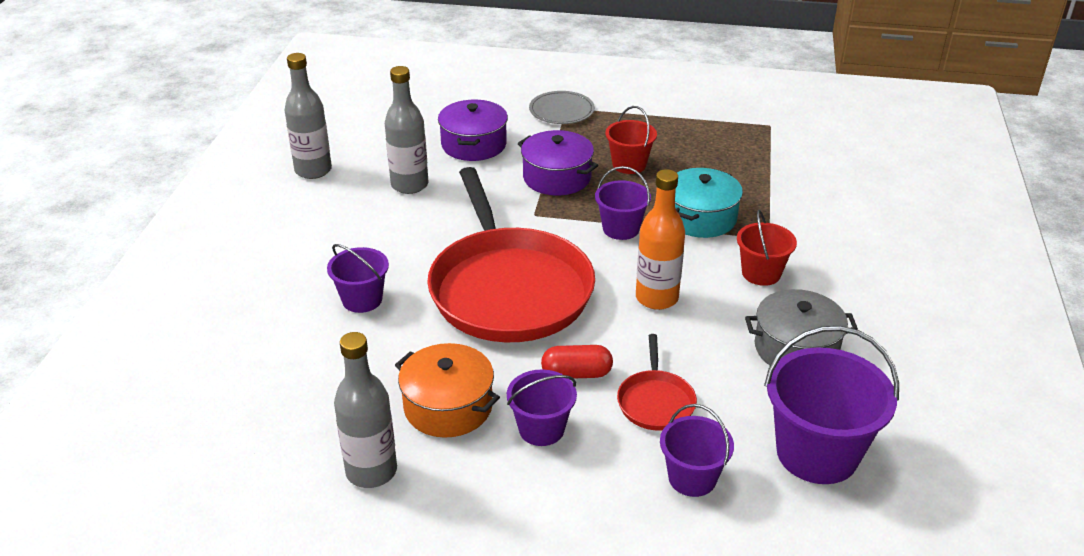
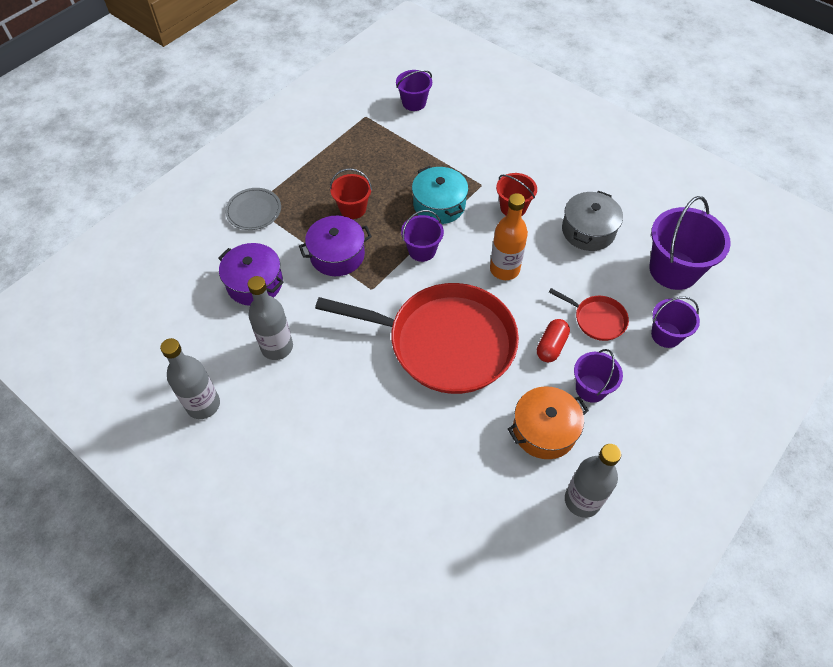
camera: 60 degrees left, 20 degrees up
purple bucket [327,244,389,313] -> purple bucket moved to [396,70,432,111]

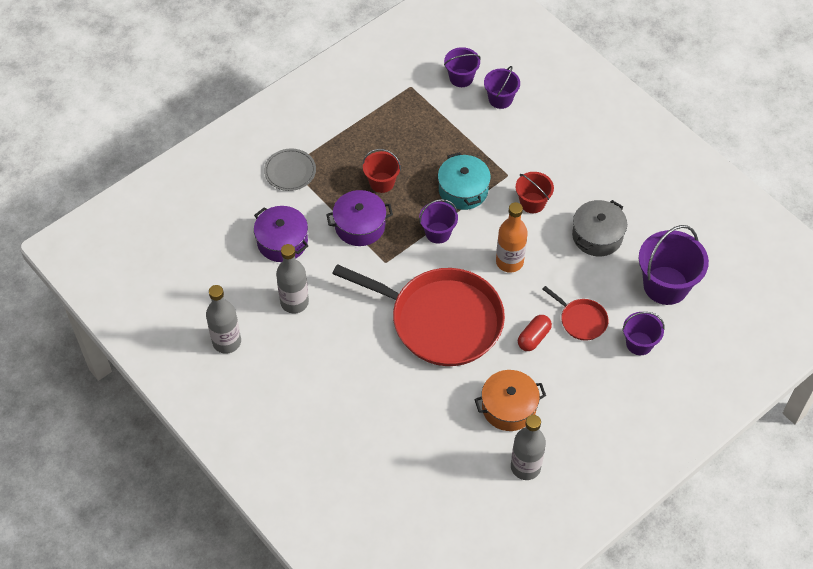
camera: 10 degrees right, 0 degrees up
purple bucket [574,349,623,403] -> purple bucket moved to [484,66,520,109]

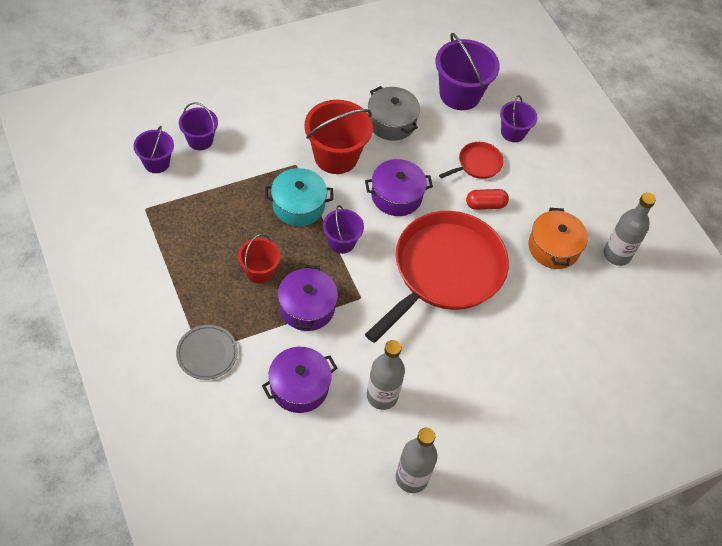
camera: 80 degrees left, 0 degrees up
orange bottle [496,202,528,273] -> purple pot [365,159,433,216]
red bucket [516,172,554,213] -> red bucket [304,100,373,174], size x1.73
red capsule [518,315,552,351] -> red capsule turned 60 degrees counterclockwise [466,189,509,210]

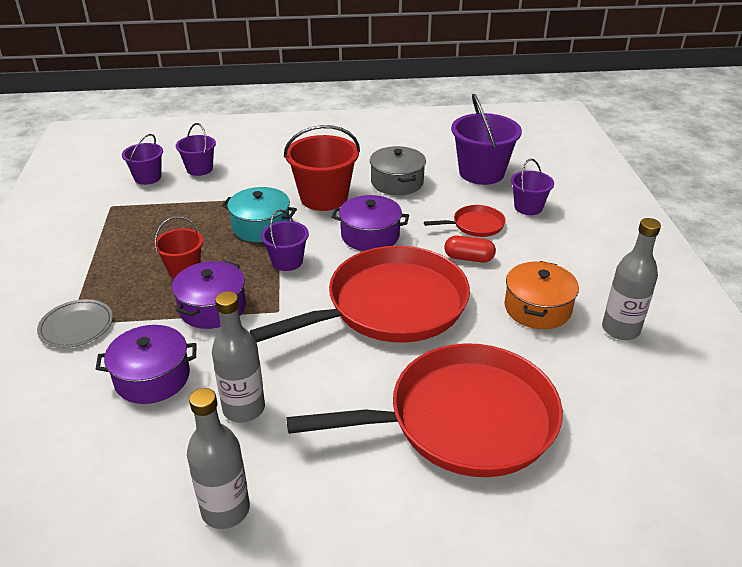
camera: 25 degrees right, 20 degrees down
none -> red pan [286,343,563,477]

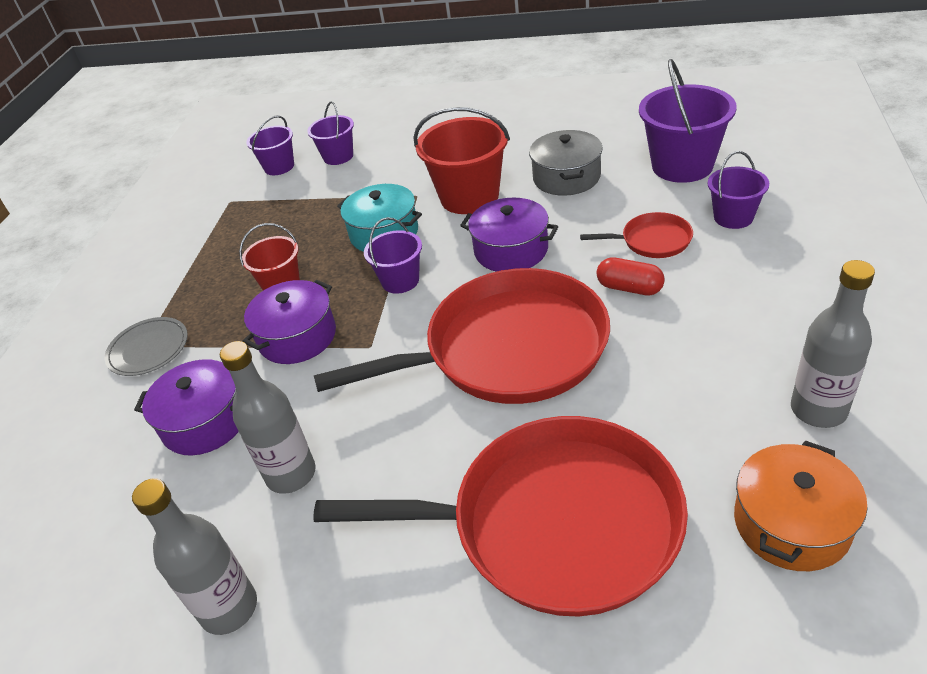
camera: 20 degrees right, 5 degrees up
orange pot [504,261,579,329] -> orange pot moved to [734,440,868,571]

